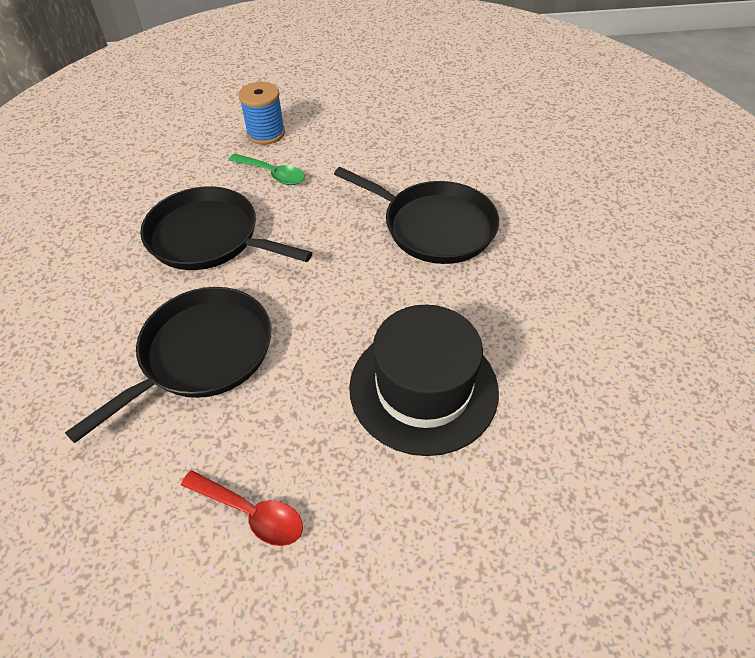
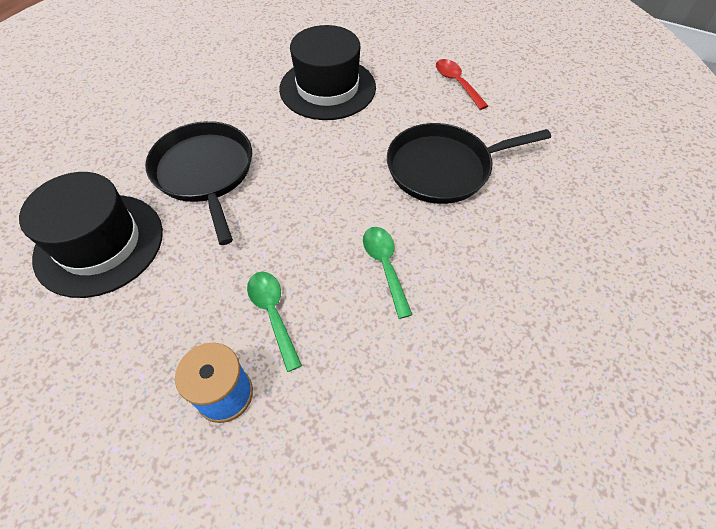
camera: 145 degrees left, 5 degrees up
black pan [140,186,312,270] -> green spoon [363,227,412,319]
none -> black hat [19,172,163,298]

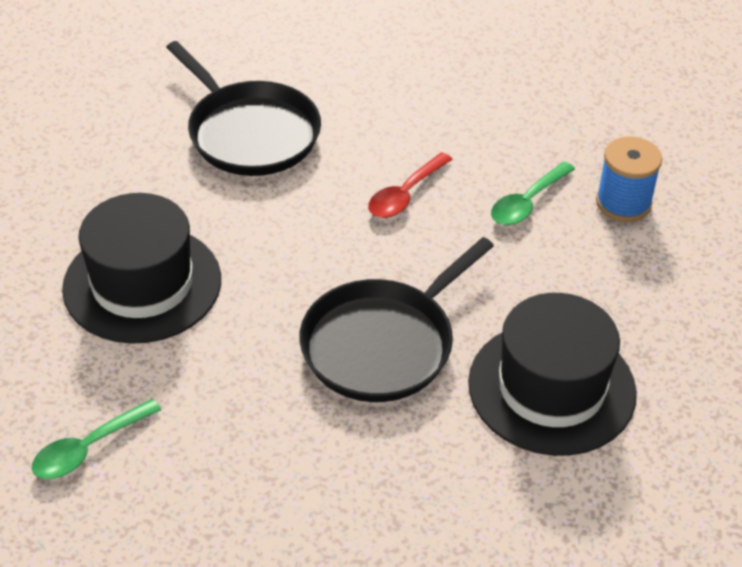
camera: 115 degrees left, 10 degrees down
green spoon [363,227,412,319] -> green spoon moved to [32,399,161,479]
red spoon [436,59,488,110] -> red spoon moved to [368,152,453,218]

